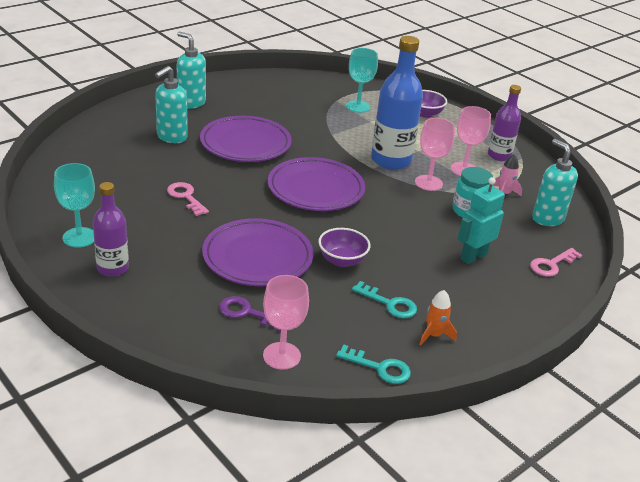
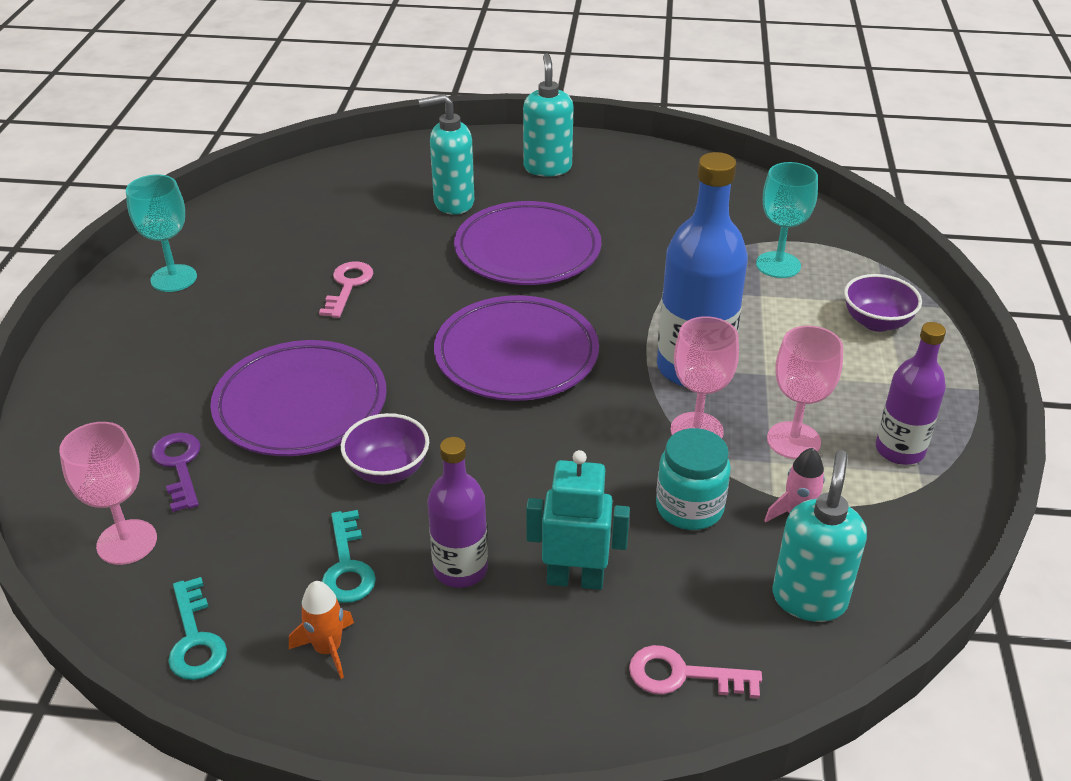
camera: 50 degrees right, 5 degrees up
purple bottle [93,182,129,277] -> purple bottle moved to [428,437,488,588]

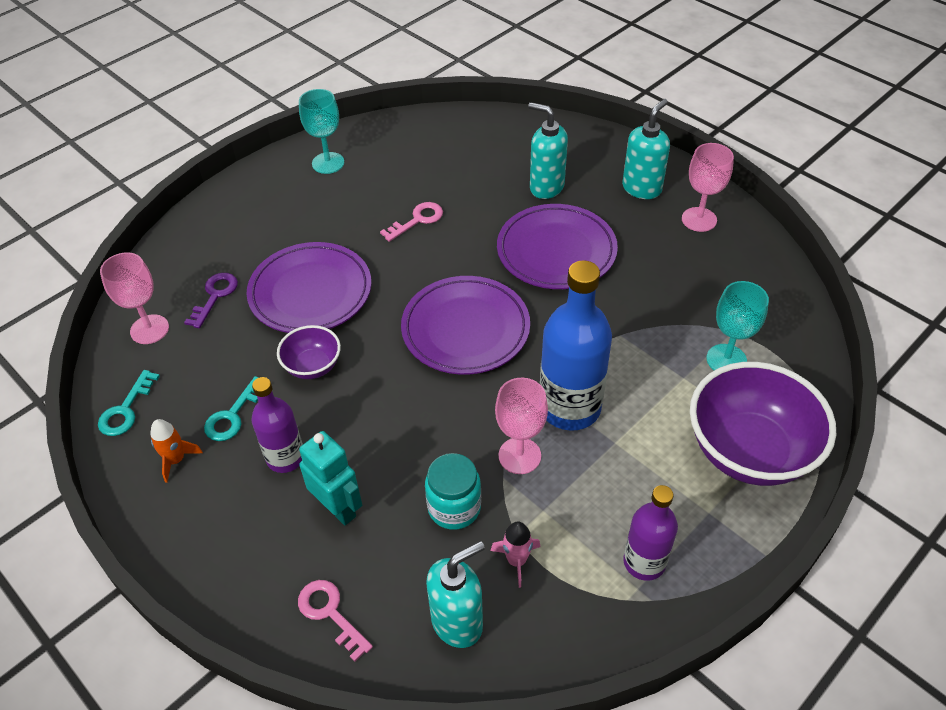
camera: 40 degrees right, 10 degrees up
pink goblet [767,326,843,459] -> pink goblet moved to [682,143,734,232]
purple bowl [844,274,922,332] -> purple bowl [690,362,836,486], size x2.01

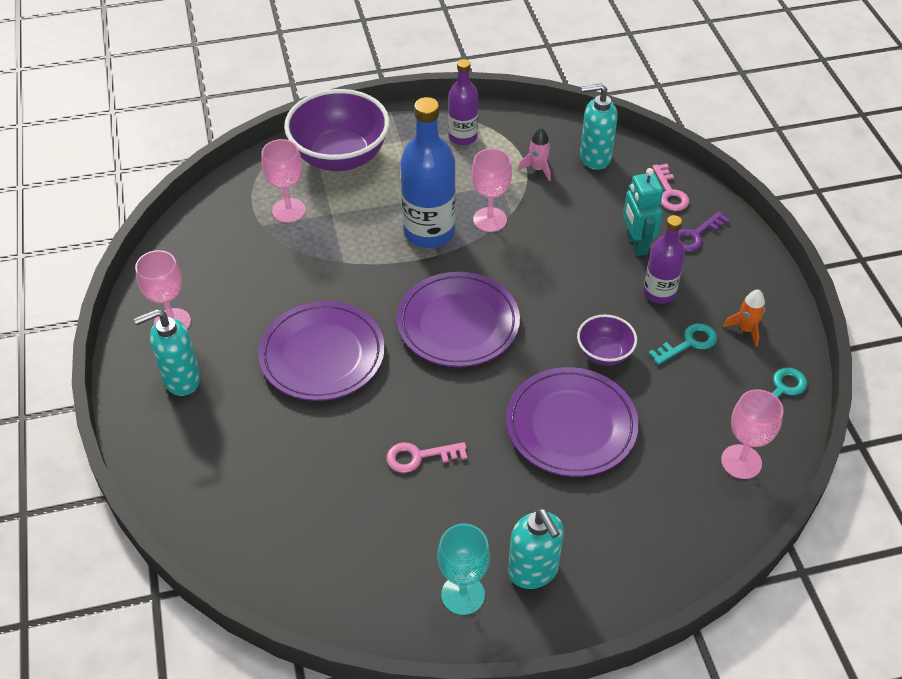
camera: 150 degrees left, 0 degrees up
purple key [184,273,238,328] -> purple key moved to [678,211,730,252]
turquoise jar [425,453,481,530] -> none
turquoise soap dispenser [528,102,568,199] -> turquoise soap dispenser moved to [508,508,564,589]
turquoise goblet [707,281,769,370] -> pink goblet [261,139,306,223]

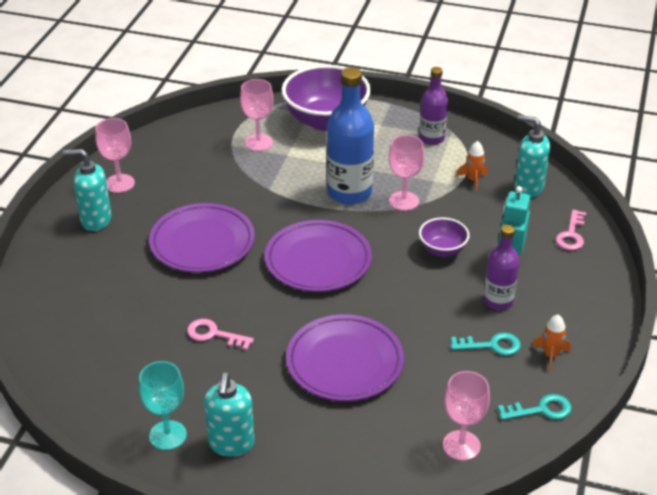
camera: 30 degrees right, 10 degrees down
pink rocket [518,128,550,181] -> orange rocket [456,141,488,192]
purple bowl [577,314,637,366] -> purple bowl moved to [419,217,469,257]
purple key [678,211,730,252] -> none

